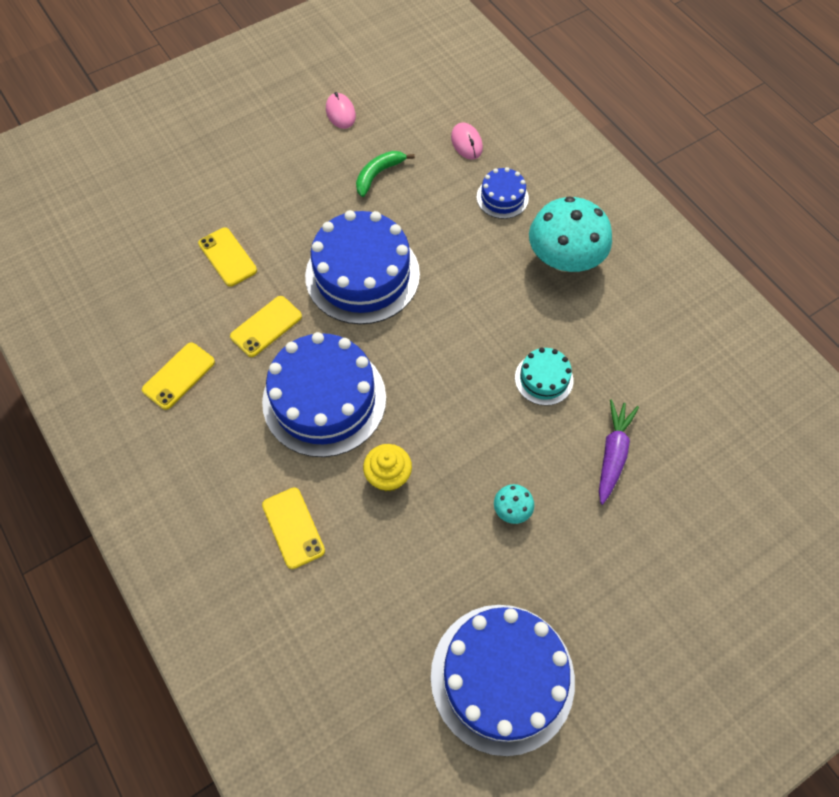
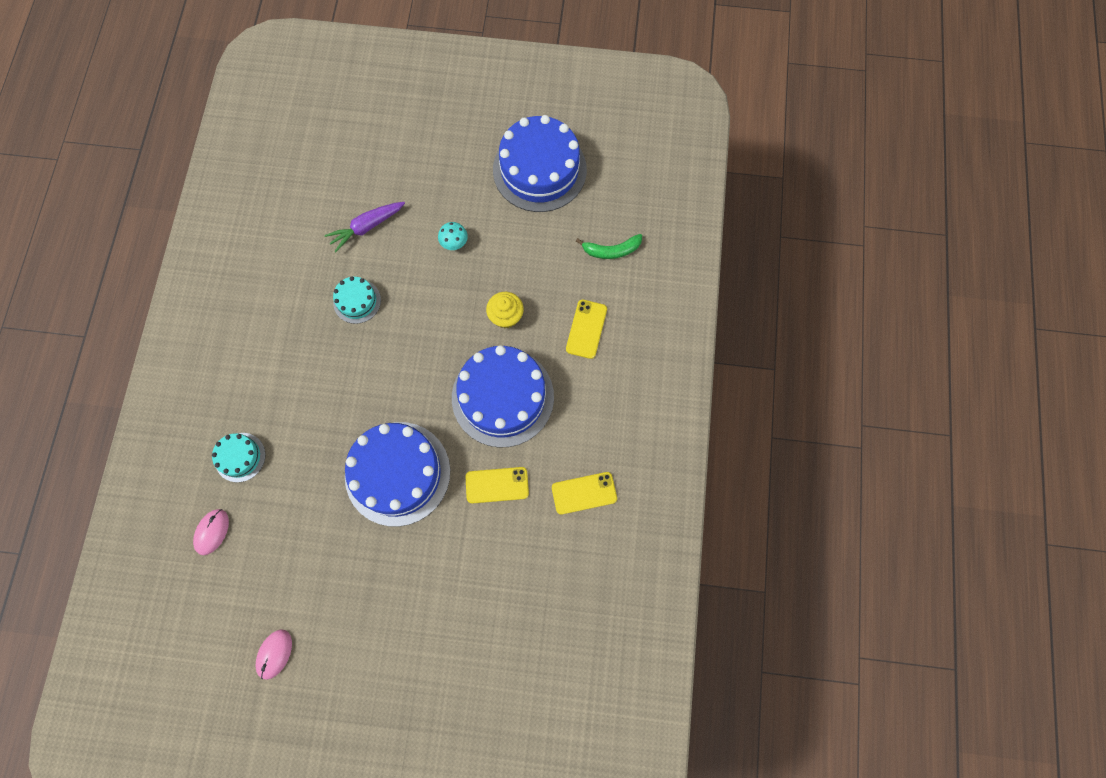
camera: 140 degrees left, 10 degrees up
yellow phone [198,227,257,287] -> none
green banana [356,151,415,197] -> green banana moved to [576,234,642,259]
blue cake [477,167,529,219] -> turquoise cake [212,433,265,482]
turquoise mushroom [529,196,612,272] -> none

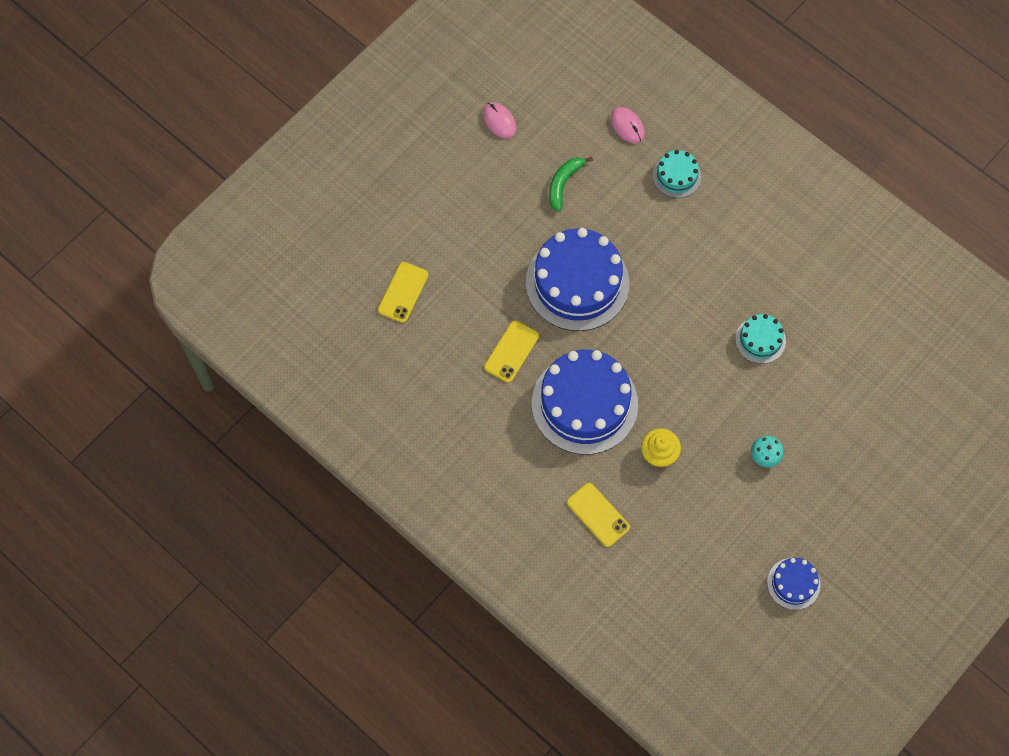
camera: 125 degrees right, 5 degrees down
purple carrot [324,202,405,252] -> none
blue cake [493,115,587,212] -> blue cake [767,558,821,610], size x0.48
yellow phone [552,472,617,515] -> yellow phone moved to [378,262,428,323]
green banana [576,234,642,259] -> green banana moved to [549,157,593,212]

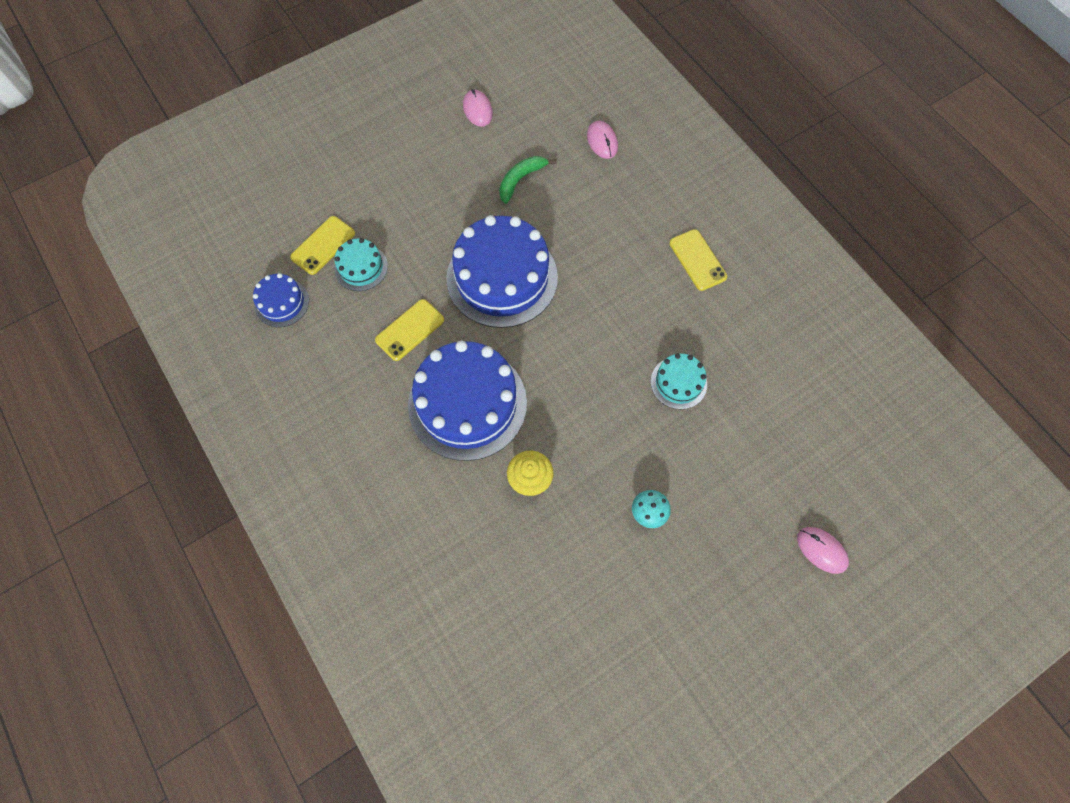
camera: 15 degrees right, 0 degrees up
yellow phone [567,483,630,547] -> yellow phone moved to [669,229,727,291]
turquoise cake [653,150,701,198] -> turquoise cake moved to [334,238,388,291]
blue cake [767,558,821,610] -> blue cake moved to [253,273,309,327]
none -> pink mouse [797,527,849,574]

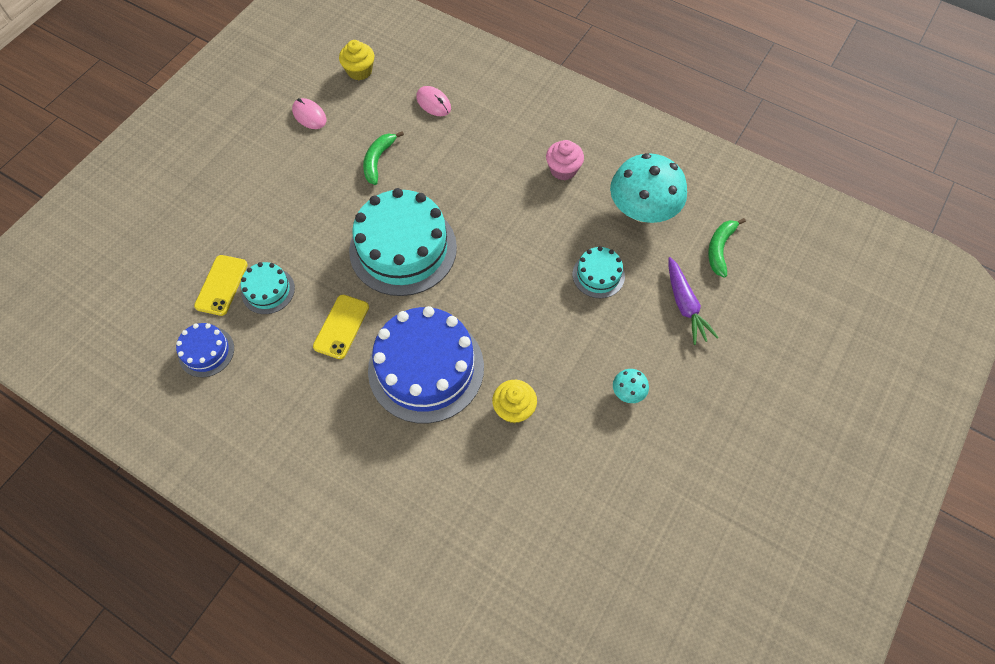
camera: 25 degrees left, 5 degrees down
blue cake [446,215,558,328] -> turquoise cake [349,188,457,296]
yellow phone [669,229,727,291] -> pink cupcake [546,140,584,180]
pink mouse [797,527,849,574] -> none
none -> yellow cupcake [339,40,374,80]
none -> turquoise mushroom [610,153,687,223]
none -> purple carrot [669,257,719,345]
none -> green banana [708,218,746,278]

